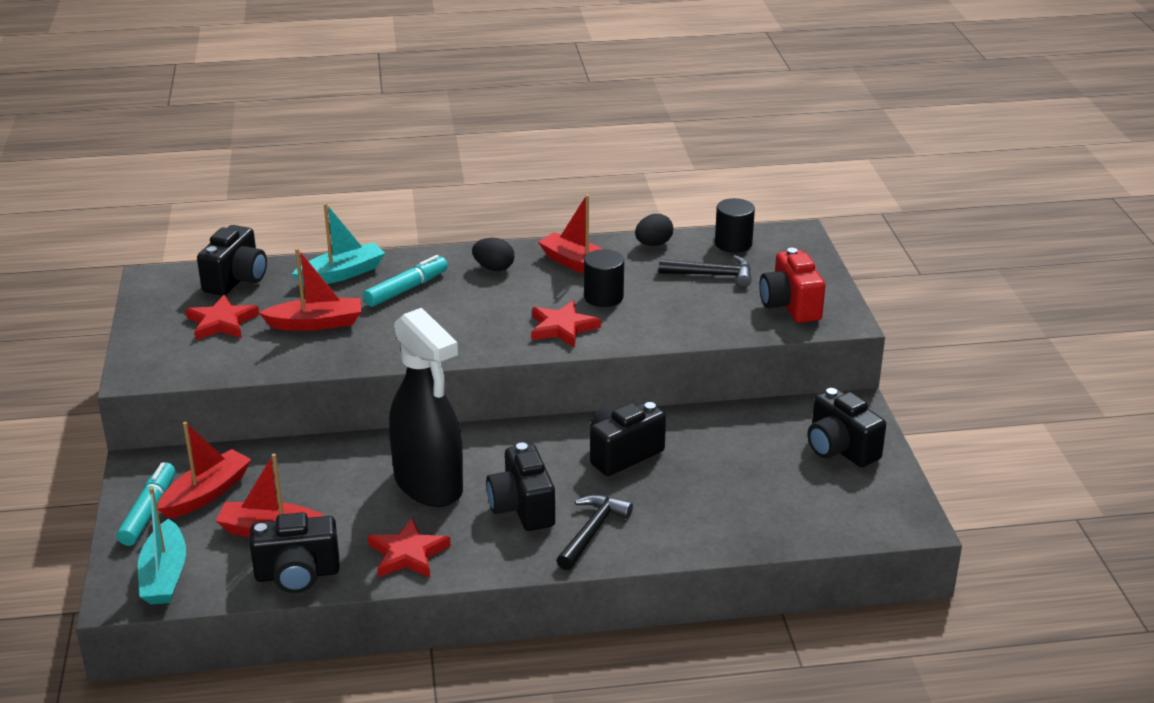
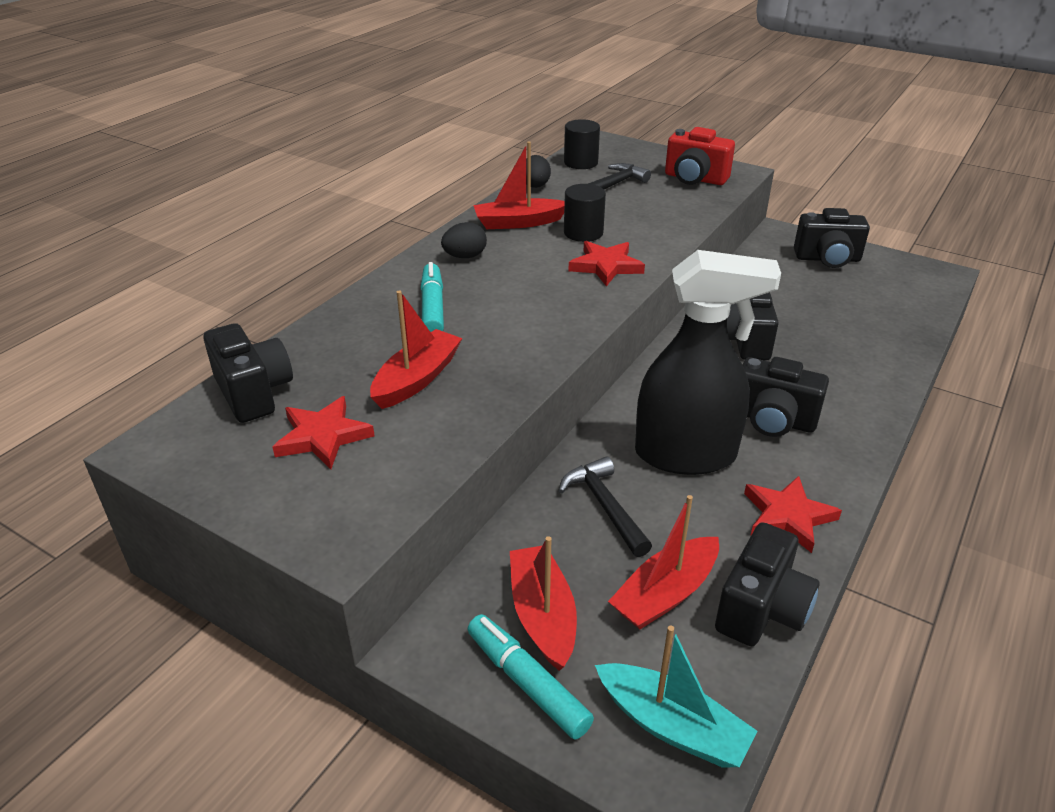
camera: 50 degrees left, 5 degrees up
turquoise boat [292,203,385,286] -> none
black hammer [556,495,633,570] -> black hammer moved to [558,456,652,557]

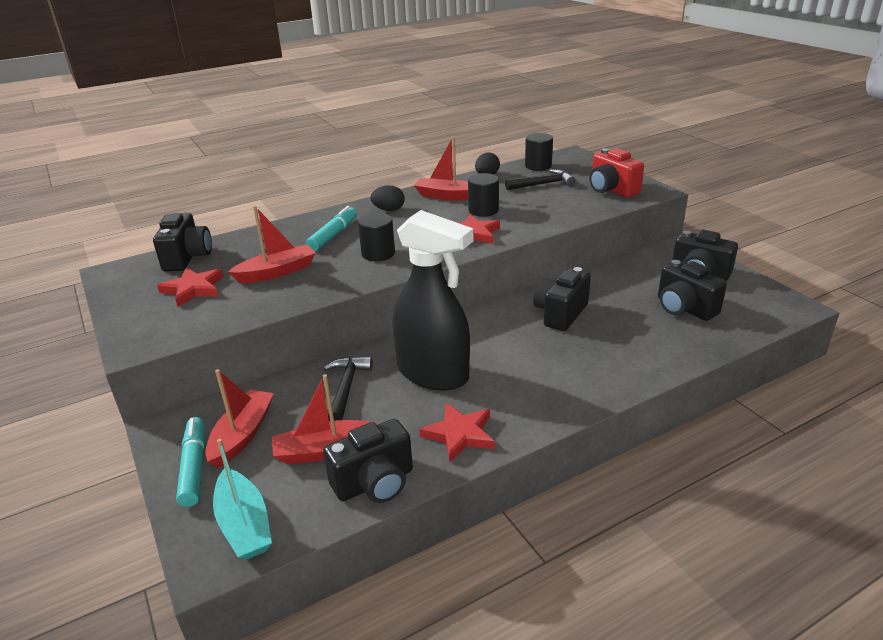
camera: 30 degrees right, 5 degrees down
black camera [742,357,829,437] -> black camera moved to [658,260,727,321]
none -> black cylinder [358,213,395,261]

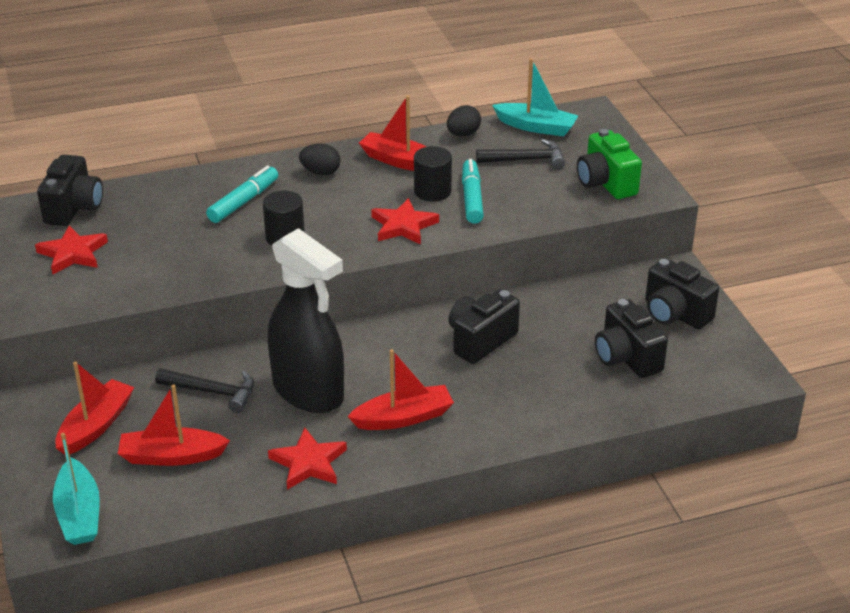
camera: 10 degrees right, 5 degrees up
turquoise marker [176,417,205,507] -> turquoise marker moved to [462,159,484,224]
red boat [228,206,316,283] -> red boat moved to [347,349,454,430]
black camera [323,419,413,503] -> none
black hammer [324,356,373,421] -> black hammer turned 90 degrees clockwise [155,368,254,413]
black cylinder [525,133,553,171] -> turquoise boat [492,58,578,136]
red camera [589,148,644,198] -> green camera [577,129,642,199]

